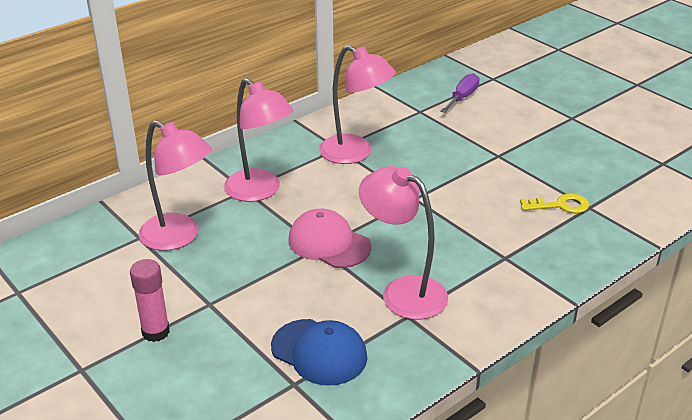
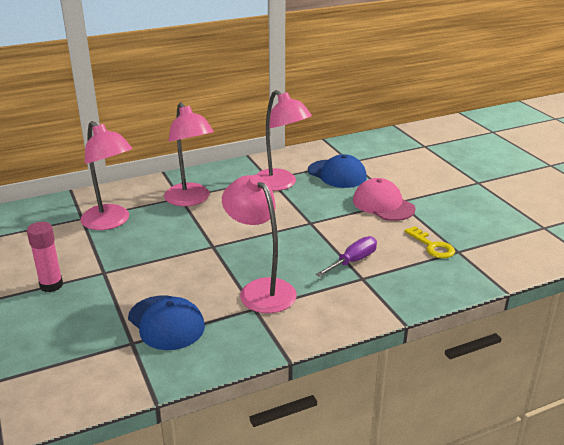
camera: 15 degrees right, 5 degrees down
pink cap [288,209,372,268] -> pink cap moved to [353,178,416,221]
purple screwdriver [440,73,480,113] -> purple screwdriver moved to [316,236,377,277]
yellow key [520,193,589,213] -> yellow key turned 45 degrees clockwise [404,226,455,259]
none -> blue cap [308,154,367,188]

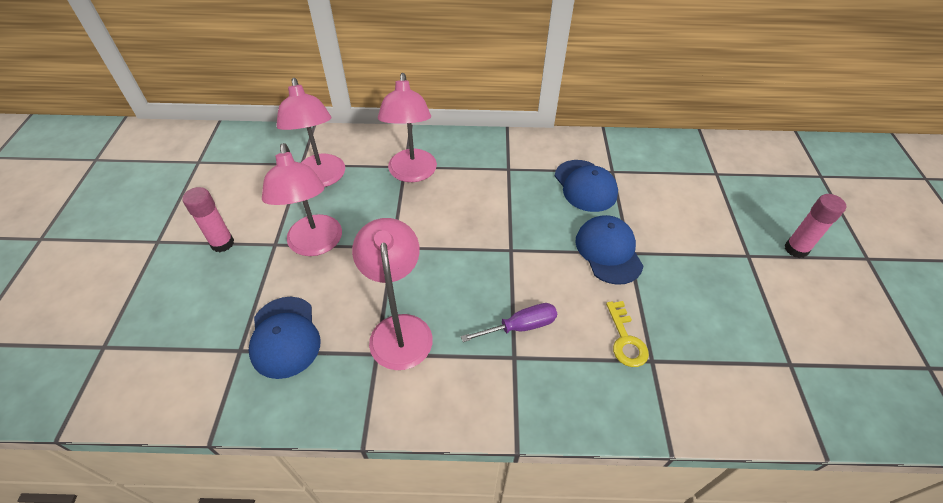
camera: 25 degrees right, 20 degrees up
pink lamp [256,90,312,191] -> pink lamp moved to [262,143,342,256]
pink cap [353,178,416,221] -> blue cap [575,215,644,285]
none -> pink glue stick [784,194,846,258]

